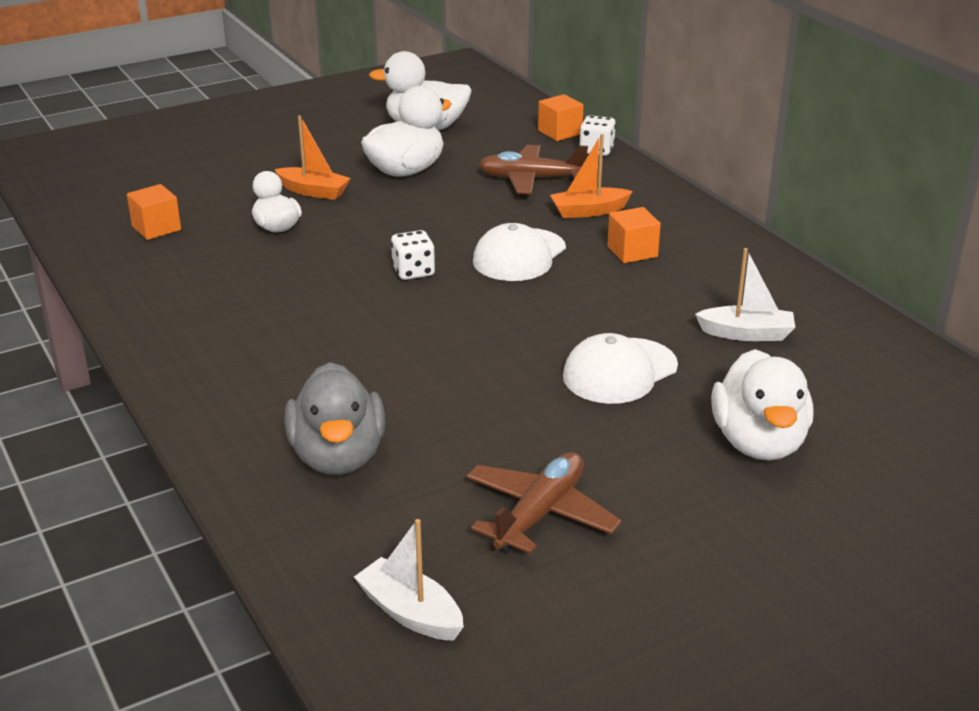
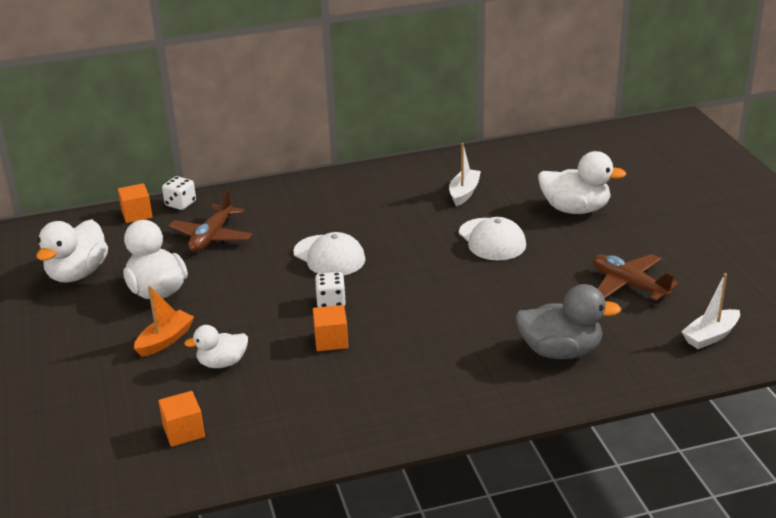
camera: 75 degrees left, 0 degrees up
orange boat [550,134,633,218] -> none
orange cube [607,207,661,263] -> orange cube moved to [313,305,348,351]

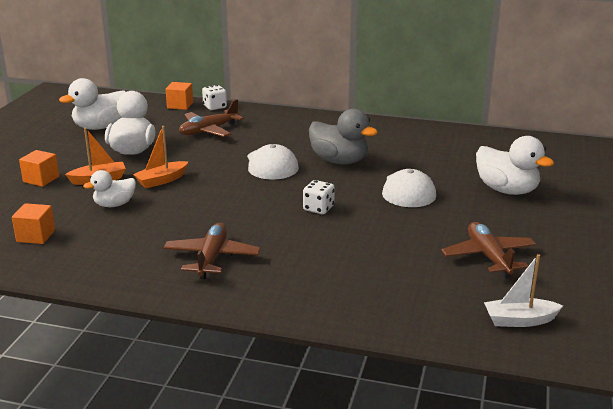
camera: 30 degrees right, 5 degrees down
white duck [184,325,248,368] -> white duck turned 45 degrees counterclockwise [83,170,136,207]
orange cube [313,305,348,351] -> orange cube moved to [19,150,59,187]
white dice [315,272,346,307] -> white dice moved to [303,180,335,214]
white boat [449,143,481,206] -> none
grey duck [515,284,621,359] -> grey duck moved to [309,109,378,164]
none -> orange boat [133,126,188,188]
none -> brown plane [163,223,261,279]

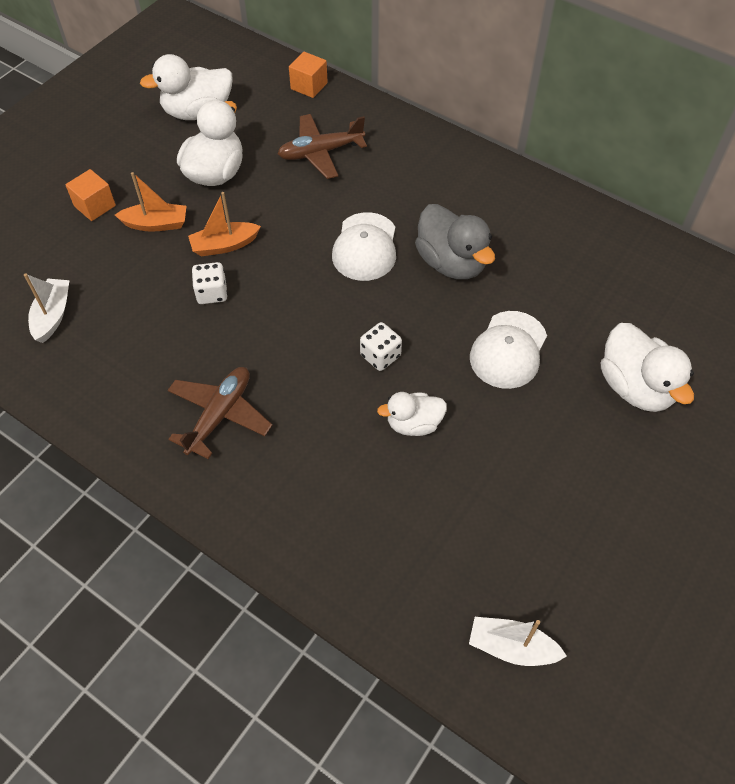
camera: 20 degrees right, 30 degrees up
orange cube [12,203,55,244] -> white boat [24,273,69,343]
white duck [83,170,136,207] -> white duck moved to [377,392,447,436]
white dice [202,85,227,110] -> white dice moved to [192,262,228,304]
brown plane [441,222,536,278] -> none

